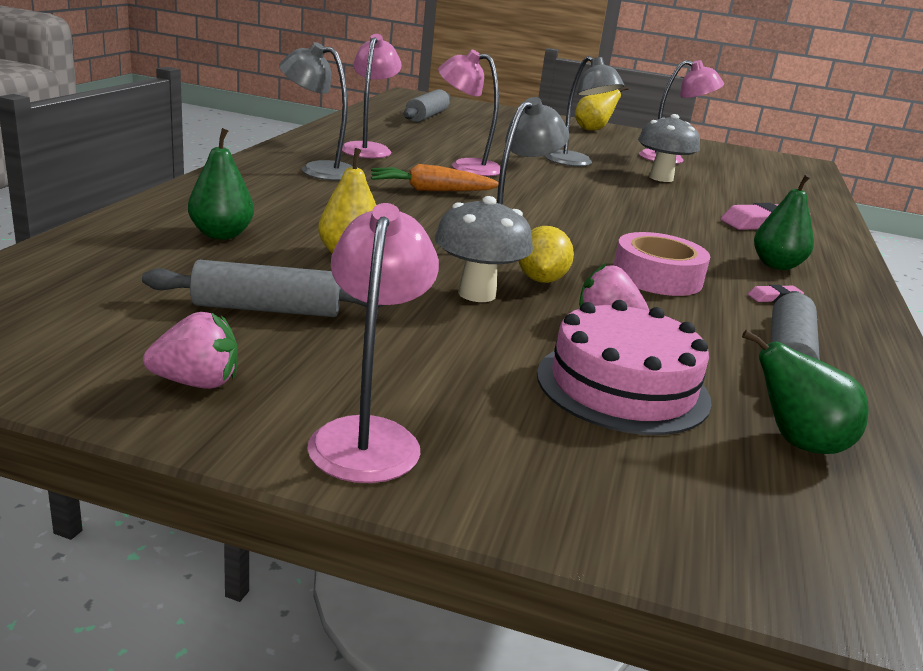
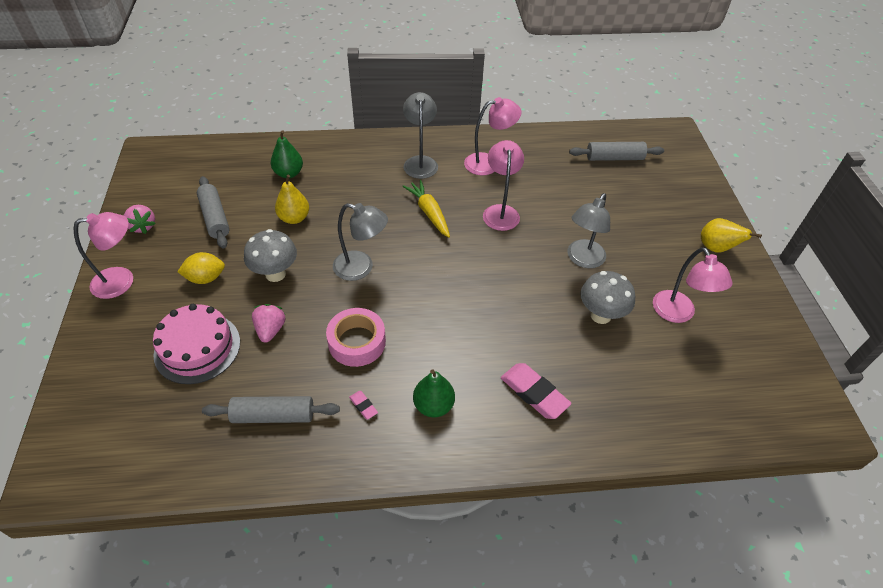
camera: 70 degrees right, 25 degrees up
orange carrot [371,164,499,191] -> yellow carrot [402,180,450,238]
yellow lemon [518,226,574,283] -> yellow lemon moved to [177,252,225,284]
green pear [742,330,869,454] -> none

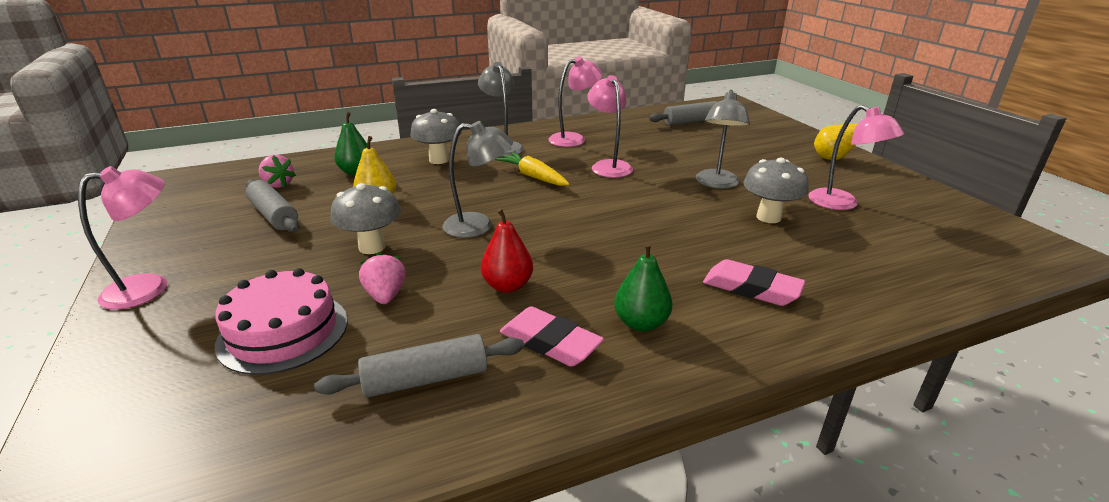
camera: 15 degrees left, 20 degrees down
pink strawberry [124,205,156,234] -> pink strawberry moved to [259,155,296,188]
yellow lemon [177,252,225,284] -> none
pink tape [326,308,386,367] -> red pear [481,208,533,293]
pink eraser [349,391,378,419] -> pink eraser [500,306,604,367], size x2.08
none -> grey mushroom [410,109,462,164]

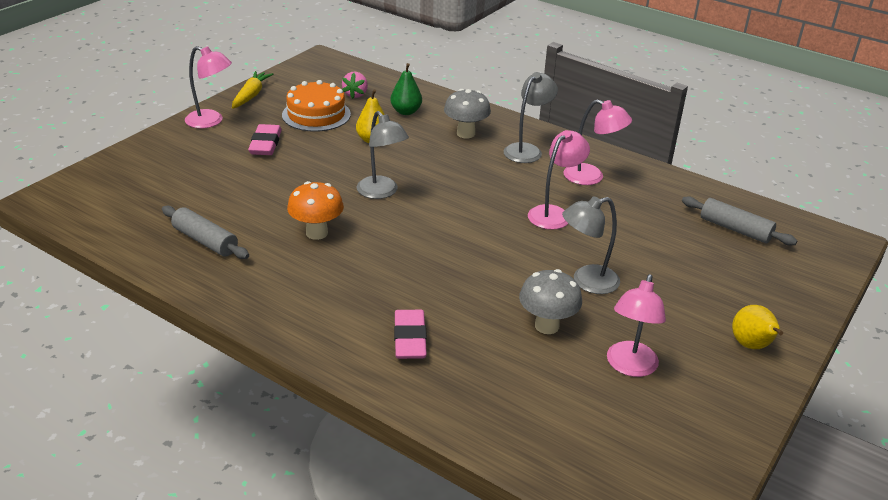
camera: 55 degrees right, 5 degrees up
pink cake [215,268,348,375] -> none
grey rolling pin [245,179,300,233] -> orange cake [282,80,351,132]
grey mushroom [330,183,401,254] -> none
pink strawberry [359,252,406,304] -> none
red pear [481,208,533,293] -> orange mushroom [287,181,344,240]
yellow carrot [495,152,570,186] -> yellow carrot moved to [232,71,274,109]
pink eraser [500,306,604,367] -> pink eraser moved to [248,124,282,155]
green pear [614,242,673,332] -> none

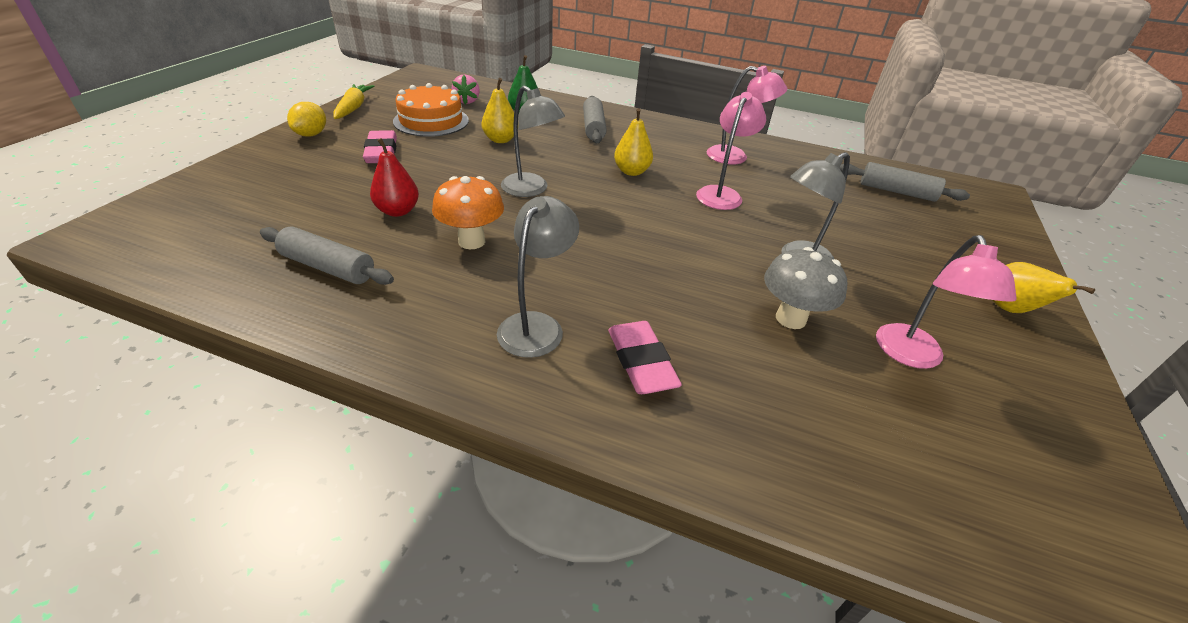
camera: 15 degrees left, 5 degrees up
pink lamp [185,46,232,128] -> yellow lemon [287,102,326,137]
grey mushroom [444,89,491,138] -> grey rolling pin [583,96,607,143]
grey lamp [504,72,558,163] -> grey lamp moved to [497,196,579,358]
none -> red pear [370,138,419,217]
none -> yellow pear [614,108,653,176]

